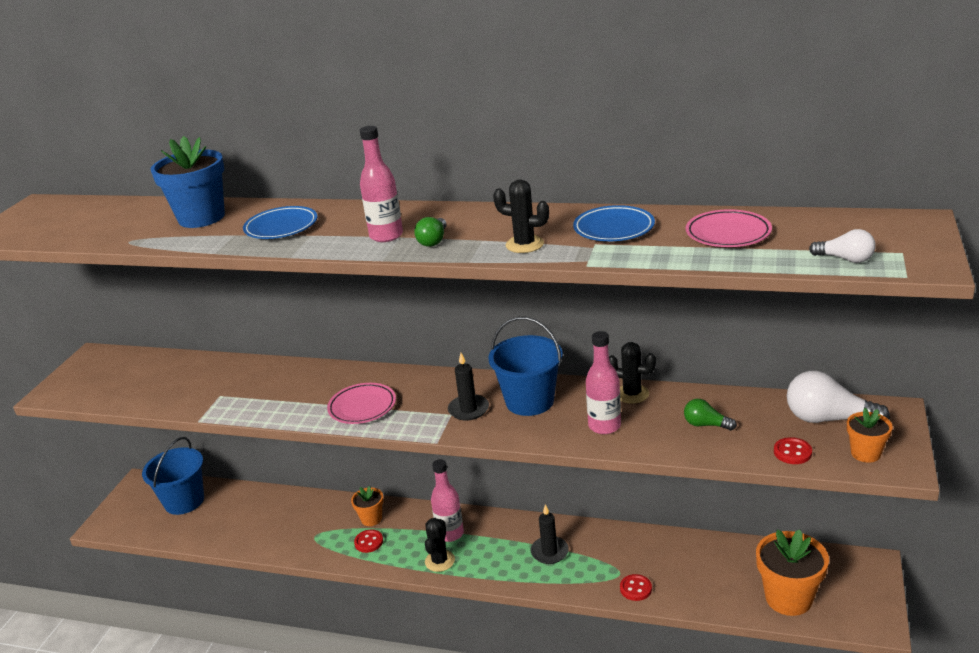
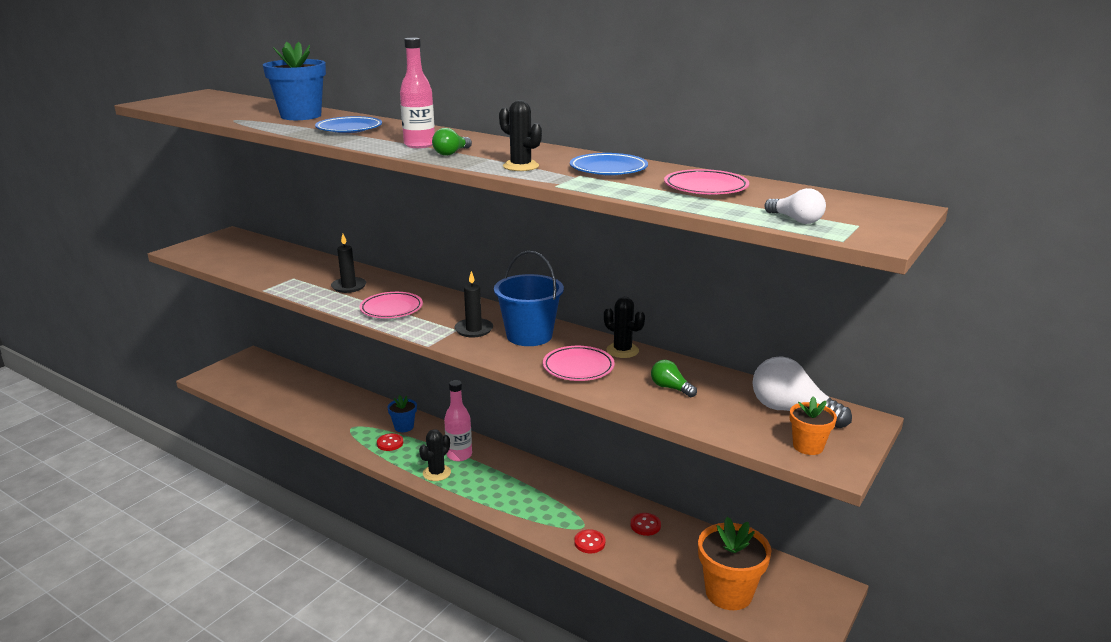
camera: 15 degrees right, 5 degrees down
blue bucket [142,437,204,515] -> none
orange flower pot [351,486,384,526] -> blue flower pot [387,395,417,432]
black candle [531,504,569,564] -> black candle moved to [331,234,366,293]
pink bottle [586,331,621,434] -> pink plate [543,346,615,381]
red button [774,437,812,464] -> red button moved to [631,513,661,536]

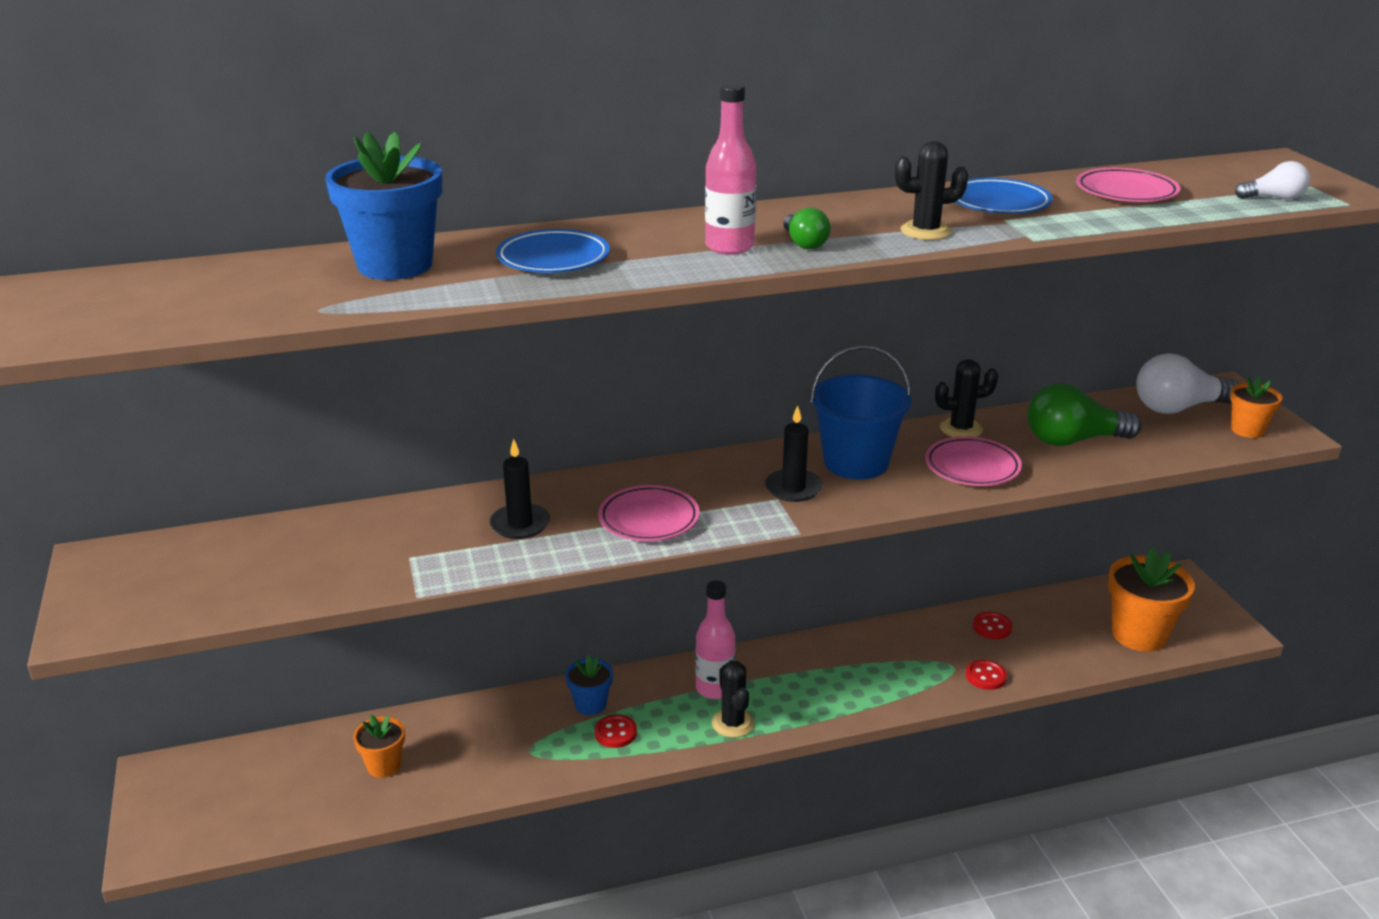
camera: 50 degrees left, 5 degrees up
green light bulb [651,360,697,397] -> green light bulb [1028,383,1142,446], size x1.85
none -> orange flower pot [353,715,405,778]

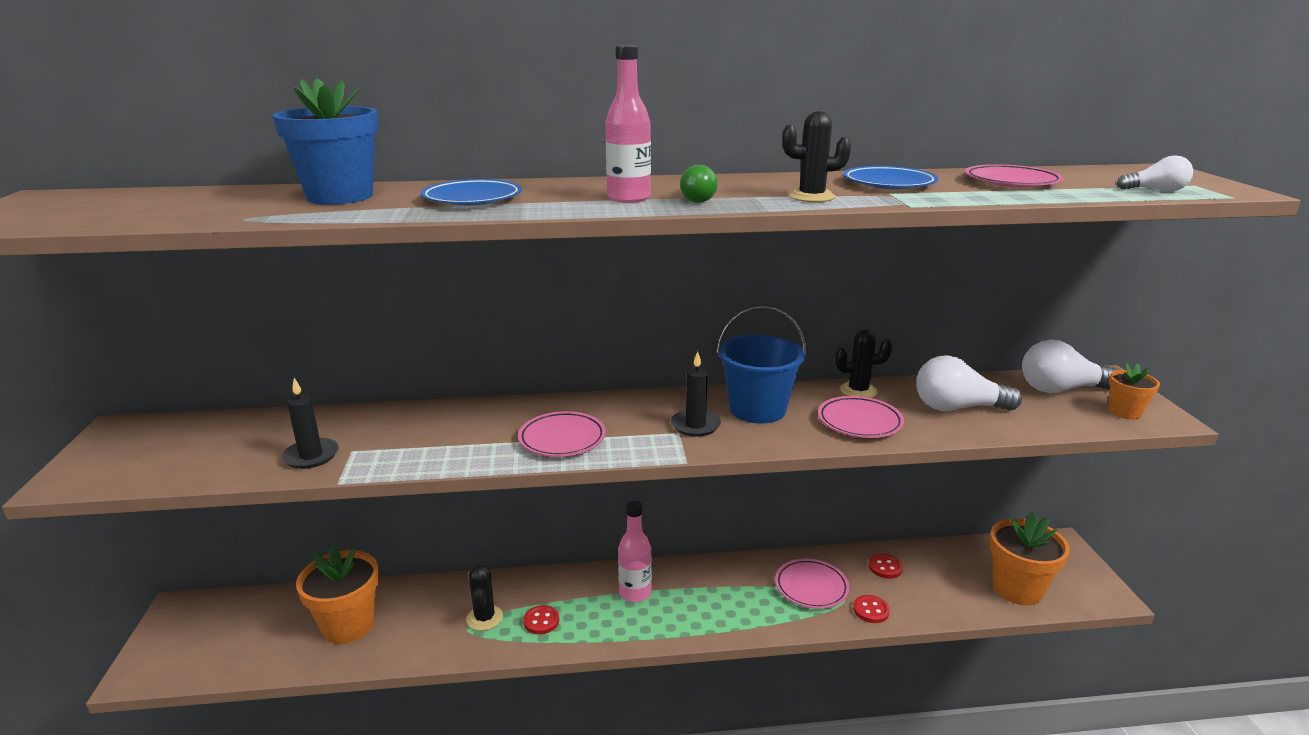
camera: 10 degrees right, 5 degrees down
orange flower pot [353,715,405,778] -> orange flower pot [296,545,379,644], size x1.83
black candle [490,439,550,539] -> black candle moved to [281,378,338,469]
blue flower pot [565,655,613,715] -> none
black cactus [712,661,754,738] -> black cactus moved to [466,564,503,631]
green light bulb [1028,383,1142,446] -> white light bulb [916,355,1022,411]
none -> pink plate [775,559,849,609]

